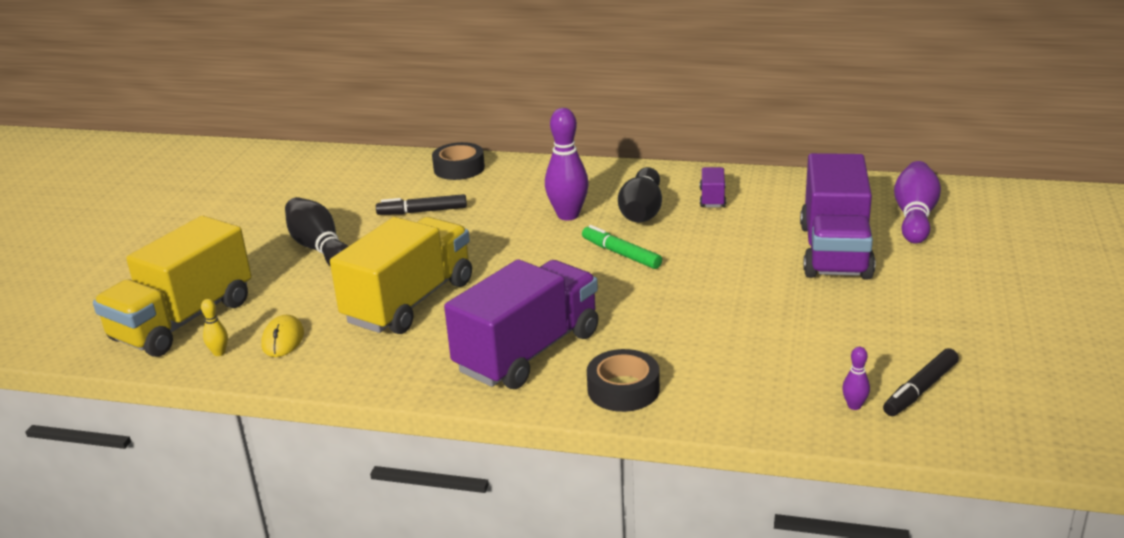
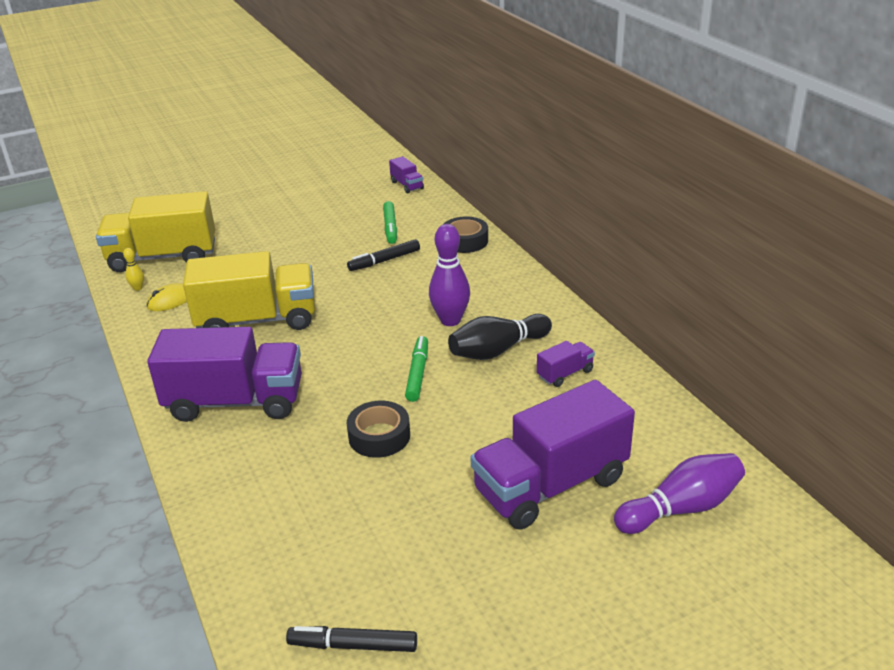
camera: 50 degrees right, 5 degrees up
black bowling pin [285,197,349,267] -> none
black marker [376,194,467,215] -> black marker turned 75 degrees counterclockwise [347,239,420,271]
black tape [587,349,660,412] -> black tape moved to [347,401,410,458]
purple bowling pin [842,347,870,410] -> none
none -> green marker [383,201,397,244]
none -> purple truck [389,156,424,193]

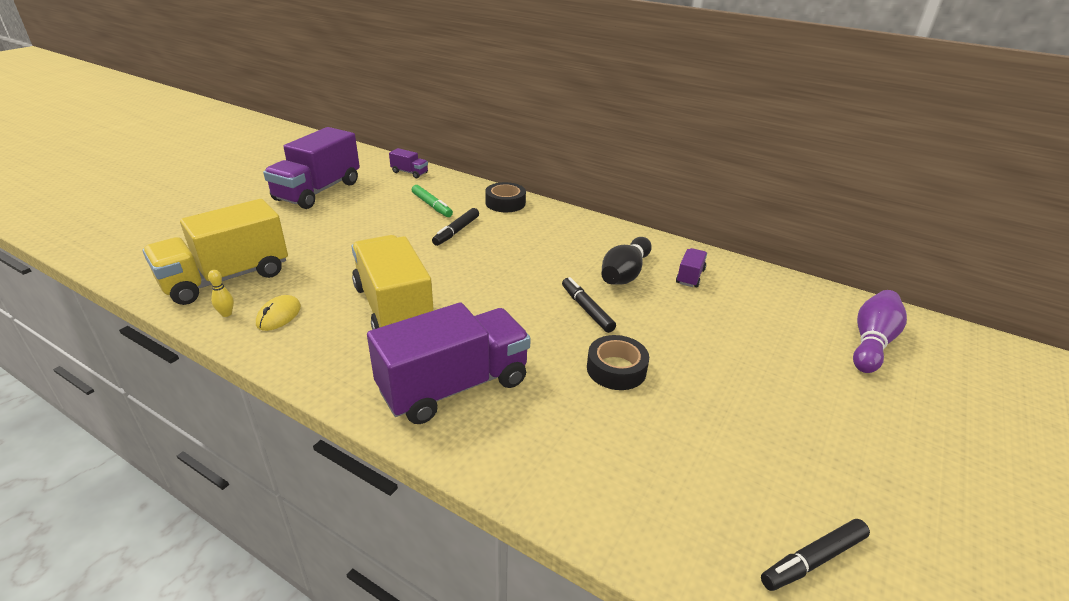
camera: 35 degrees left, 0 degrees up
yellow truck [183,251,315,330] -> yellow truck turned 75 degrees counterclockwise [352,235,434,330]
green marker [405,336,428,402] -> black marker [562,277,616,333]
purple bowling pin [429,224,470,326] -> none
purple truck [471,380,635,530] -> purple truck moved to [263,127,360,209]

